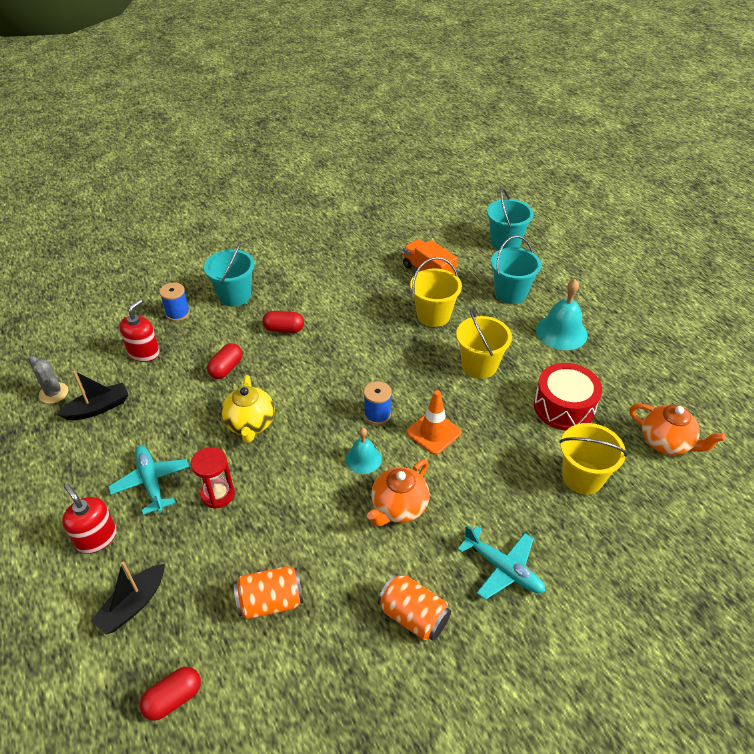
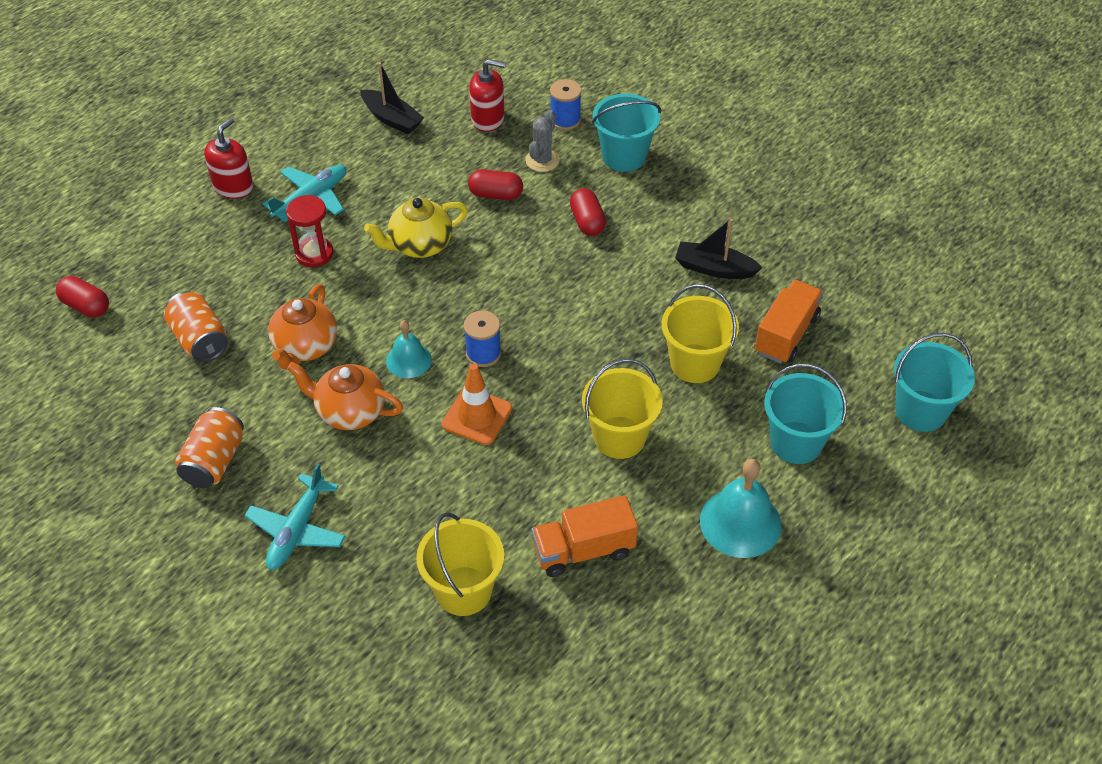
camera: 70 degrees right, 5 degrees up
grey cactus [29,356,69,404] -> grey cactus moved to [525,110,560,172]
black boat [91,561,165,635] -> black boat moved to [675,218,762,279]
red drum [534,363,602,431] -> orange truck [532,495,638,577]
orange teapot [629,404,726,455] -> orange teapot moved to [268,284,337,370]

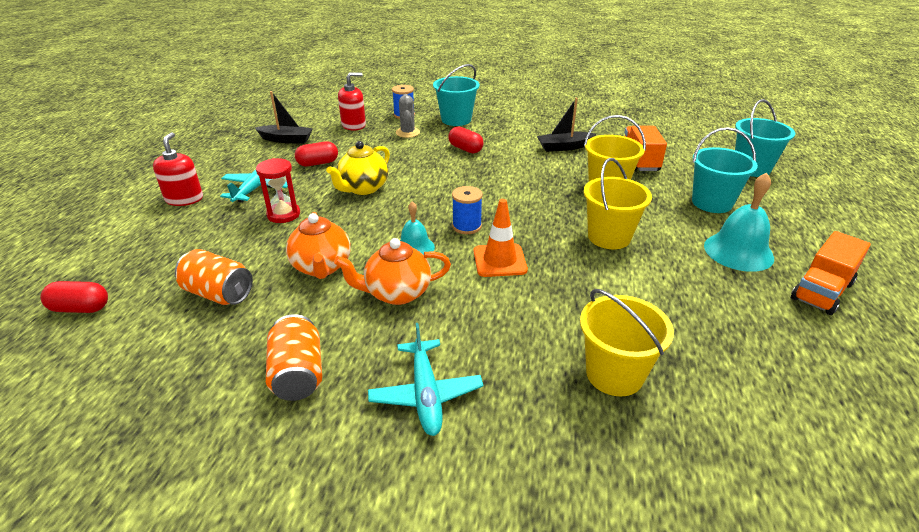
camera: 30 degrees left, 15 degrees down
red capsule [468,169,523,200] -> red capsule moved to [295,141,338,167]
orange truck [532,495,638,577] -> orange truck moved to [791,231,871,315]

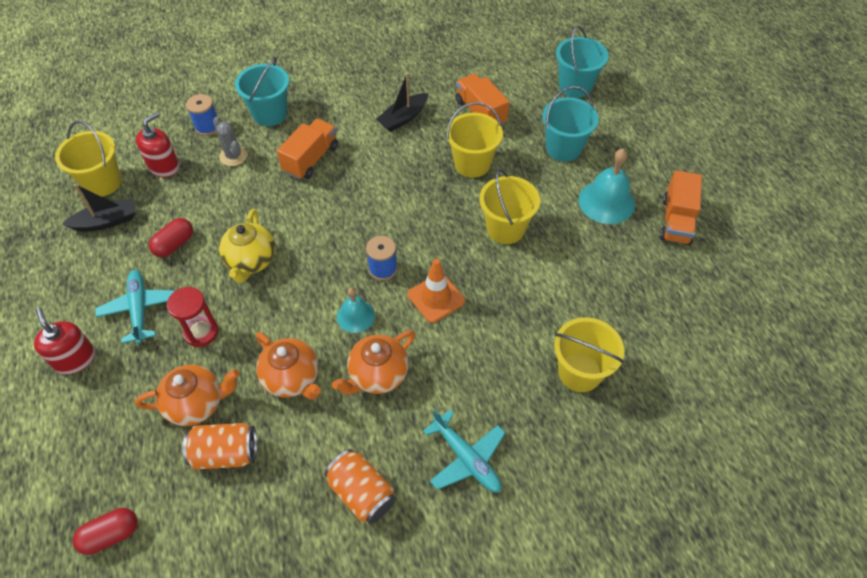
camera: 30 degrees left, 20 degrees up
red capsule [448,126,484,153] -> orange truck [277,119,338,180]
none -> yellow bucket [55,121,121,197]
none -> orange teapot [135,364,240,426]

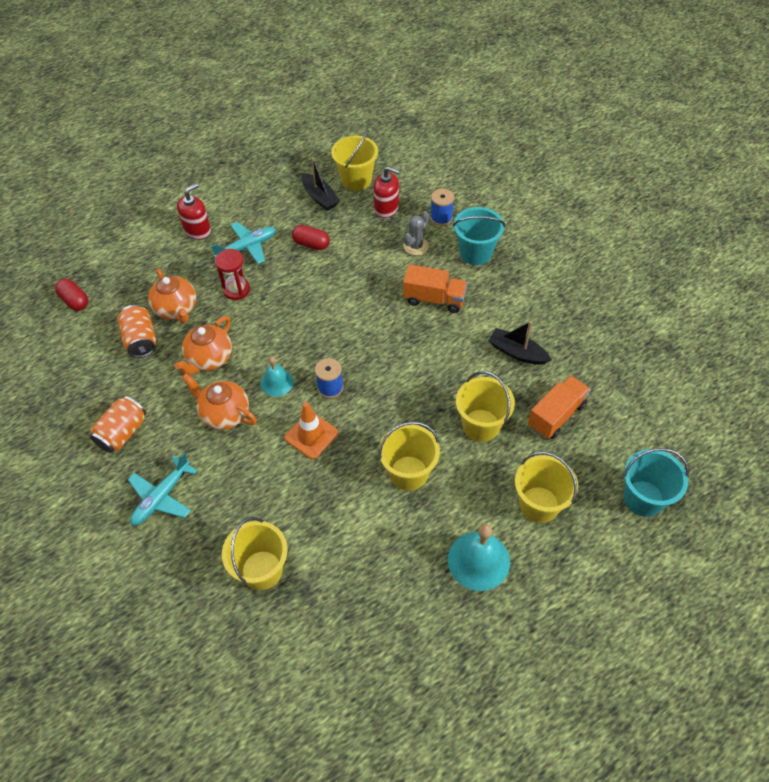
camera: 75 degrees right, 0 degrees up
yellow teapot [219,209,276,283] -> none
turquoise bucket [542,86,599,162] -> yellow bucket [515,452,578,523]
orange truck [660,170,702,245] -> none

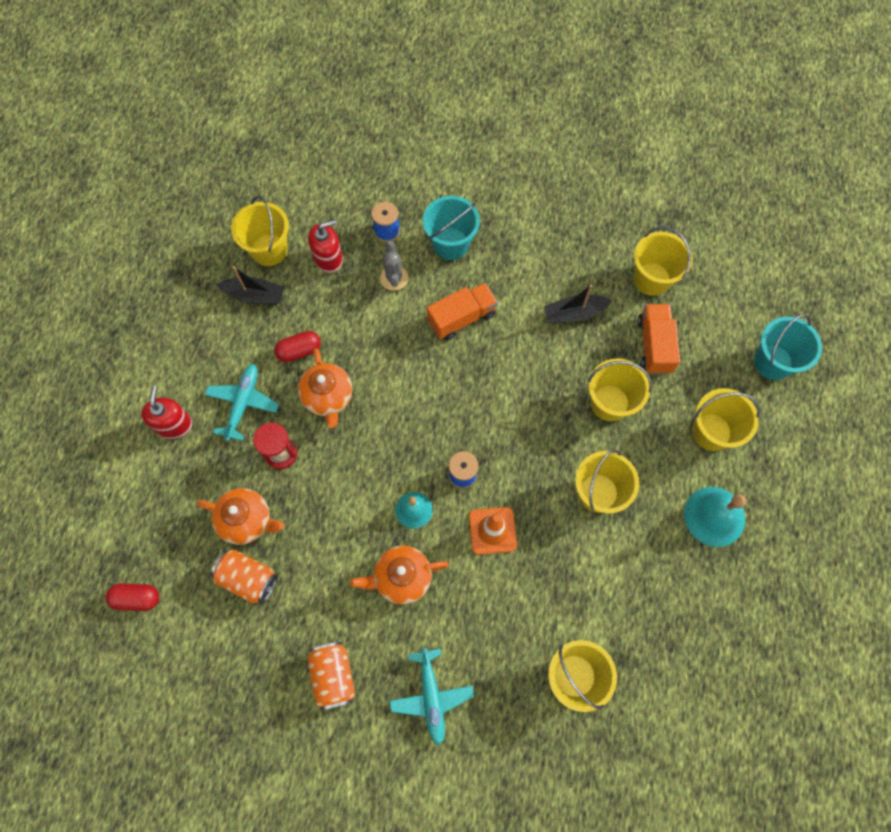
camera: 45 degrees left, 15 degrees up
orange teapot [175,316,232,375] -> orange teapot moved to [298,348,352,428]
none -> yellow bucket [634,226,693,296]

